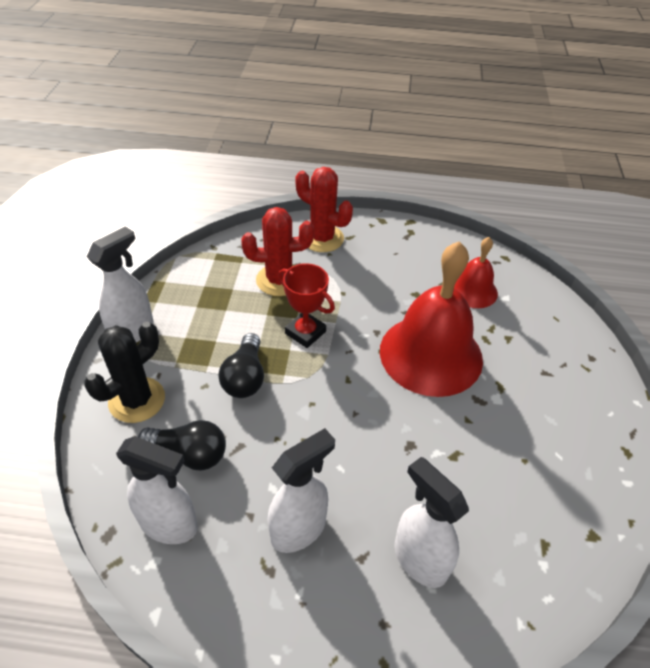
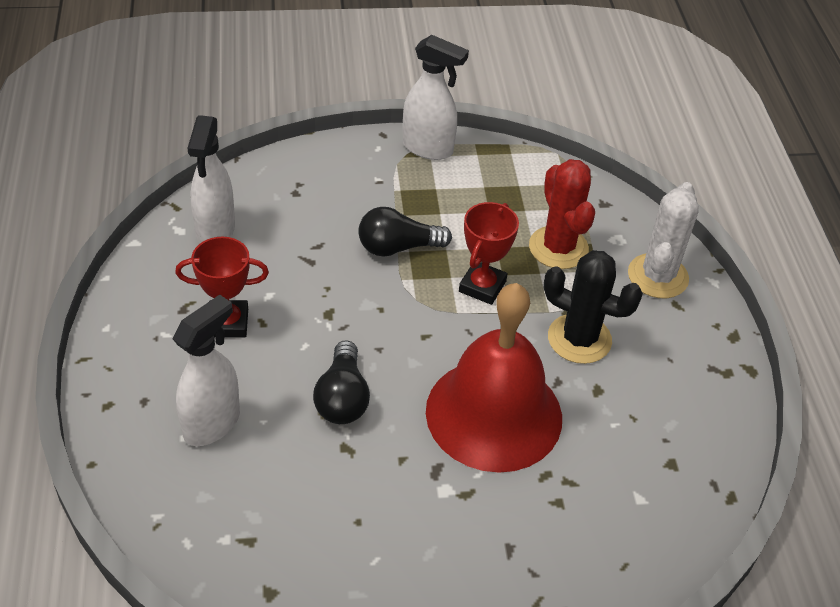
camera: 75 degrees right, 0 degrees up
black cactus [84,322,165,423] -> black cactus moved to [544,250,643,364]
black light bulb [138,420,226,470] -> black light bulb moved to [313,340,370,424]
white spray bottle [268,428,335,553] -> red trophy [175,237,269,338]
red cactus [296,167,353,252] -> white cactus [628,182,699,298]
red bell [454,237,498,308] -> none

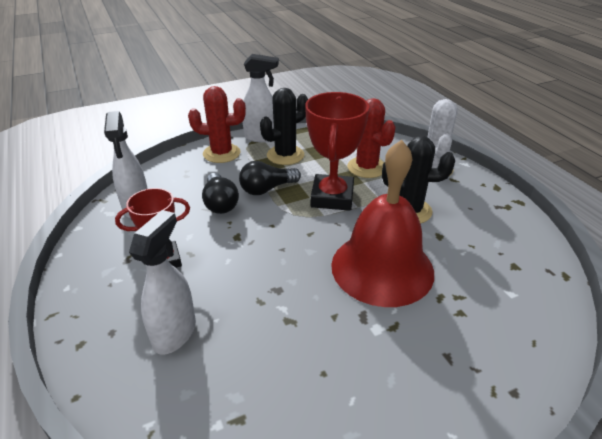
camera: 15 degrees left, 10 degrees down
black light bulb [313,340,370,424] -> black light bulb moved to [202,173,239,214]
red trophy [459,202,519,305] -> red trophy [305,92,369,211], size x1.58
none -> red cactus [188,86,246,163]
none -> black cactus [260,88,308,165]

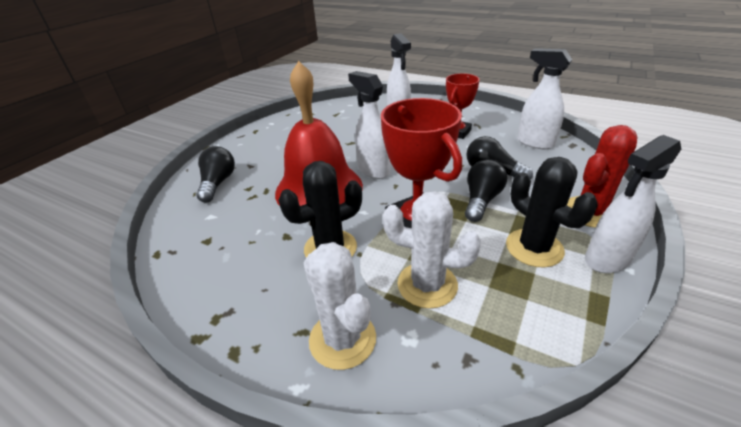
camera: 145 degrees right, 0 degrees up
black cactus [260,88,308,165] -> black cactus turned 45 degrees counterclockwise [506,157,597,268]
red cactus [347,98,396,178] -> white cactus [383,191,481,309]
none -> black light bulb [196,146,235,202]
none -> white spray bottle [348,71,390,179]

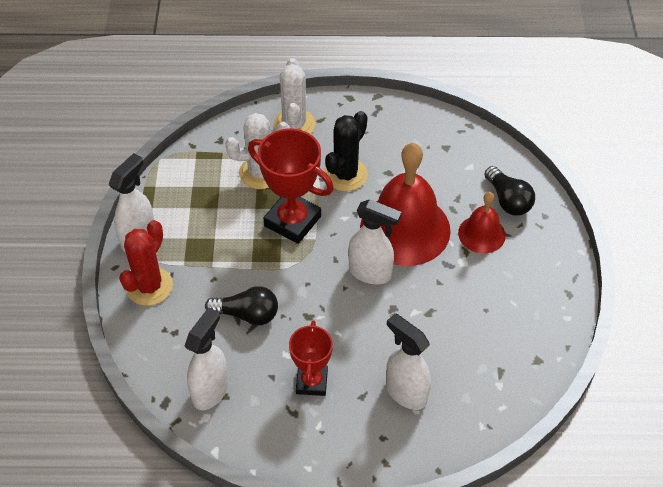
camera: 150 degrees right, 15 degrees up
white cactus [304,242,376,370] -> white cactus turned 60 degrees clockwise [274,58,316,134]
black light bulb [465,159,507,222] -> none
black cactus [506,157,597,268] -> none
white spray bottle [517,48,572,149] -> white spray bottle turned 75 degrees counterclockwise [184,307,229,410]
none -> red bell [458,192,506,253]

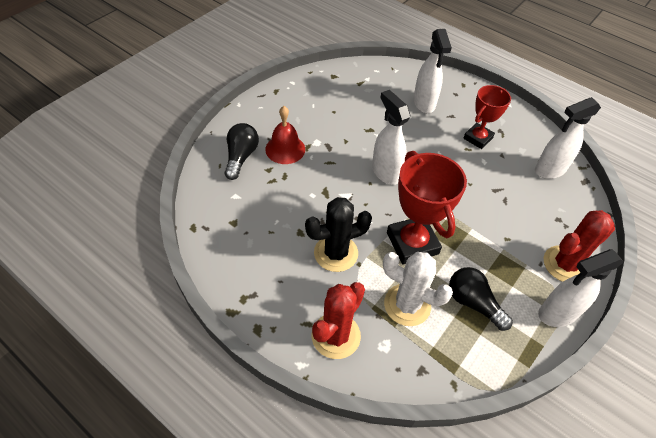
camera: 145 degrees left, 0 degrees up
black light bulb [205,286,278,325] -> black light bulb moved to [449,267,513,331]
white cactus [274,58,316,134] -> red cactus [312,282,365,359]
red bell [360,143,451,266] -> none

